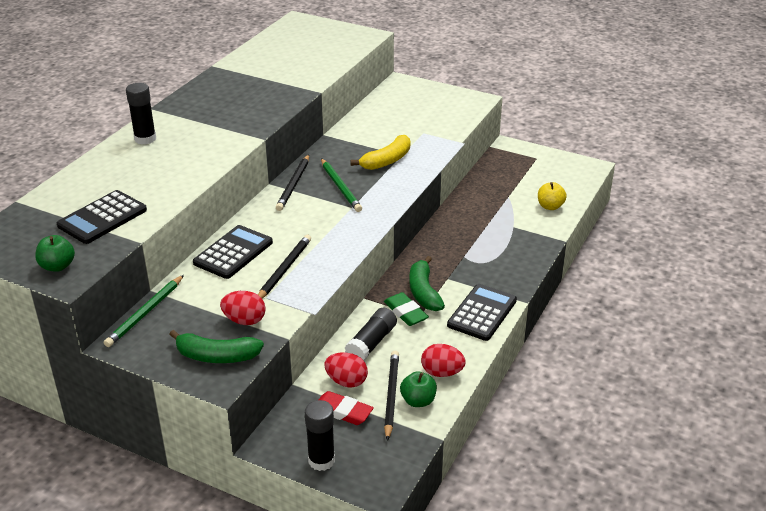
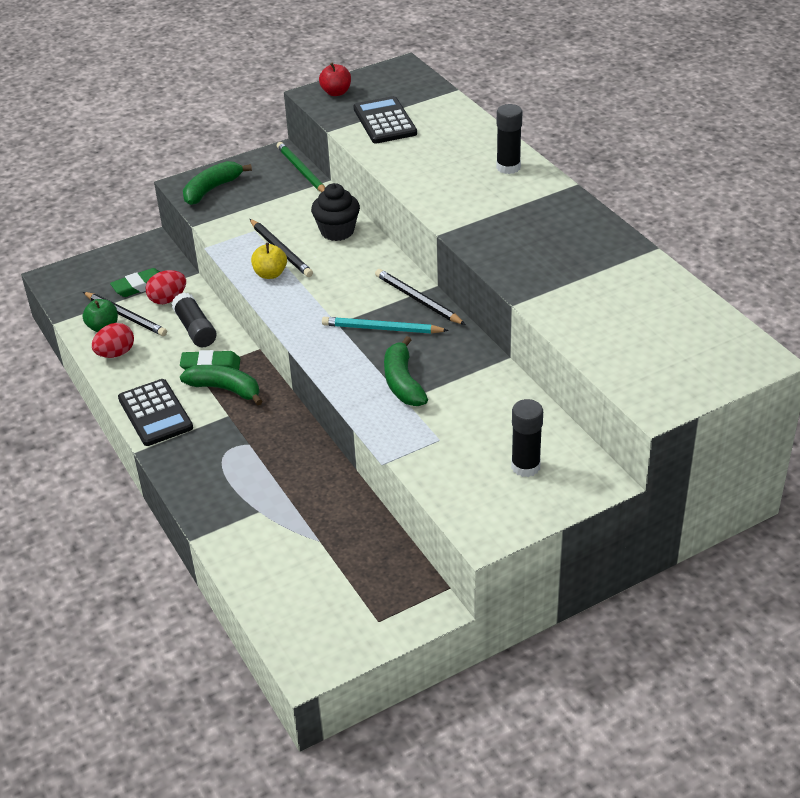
camera: 125 degrees right, 5 degrees up
green apple [35,235,75,272] -> red apple [319,63,351,96]
black calculator [193,225,273,279] -> black cupcake [311,183,360,241]
red egg [220,291,266,325] -> none
black glue stick [305,400,335,471] -> black glue stick moved to [511,399,543,477]
red eraser [319,391,374,425] -> green eraser [110,268,160,297]
green pencil [321,158,362,212] -> turquoise pencil [322,317,449,333]
yellow banana [350,135,410,170] -> green banana [384,336,428,406]
yellow apple [538,182,567,210] -> yellow apple moved to [251,243,287,279]

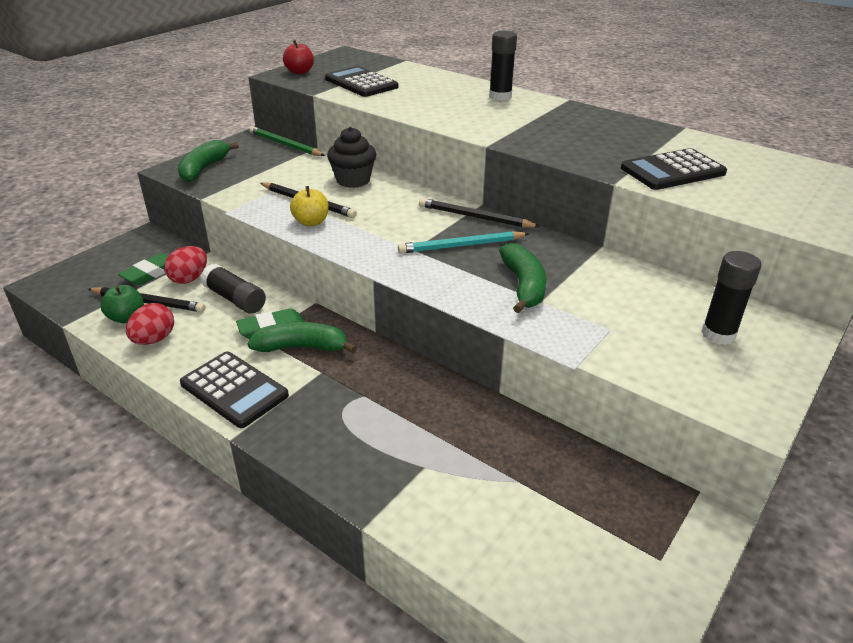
camera: 25 degrees left, 5 degrees down
green banana [384,336,428,406] -> green banana turned 150 degrees counterclockwise [499,243,546,313]
none -> black calculator [621,148,727,190]

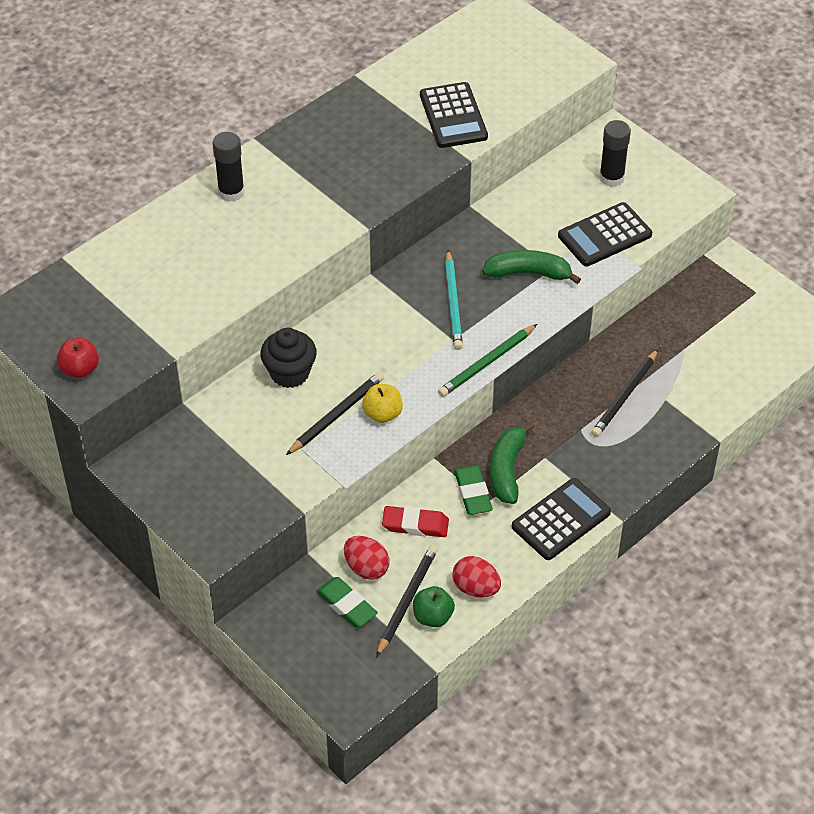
camera: 80 degrees left, 15 degrees up
green banana [178,140,239,182] -> none
black glue stick [201,264,266,314] -> red eraser [382,506,449,537]
green pencil [249,126,325,156] -> green pencil moved to [438,324,537,397]
black calculator [325,66,399,97] -> black calculator moved to [558,202,652,267]
black pencil [419,198,541,228] -> black pencil moved to [591,349,658,437]

